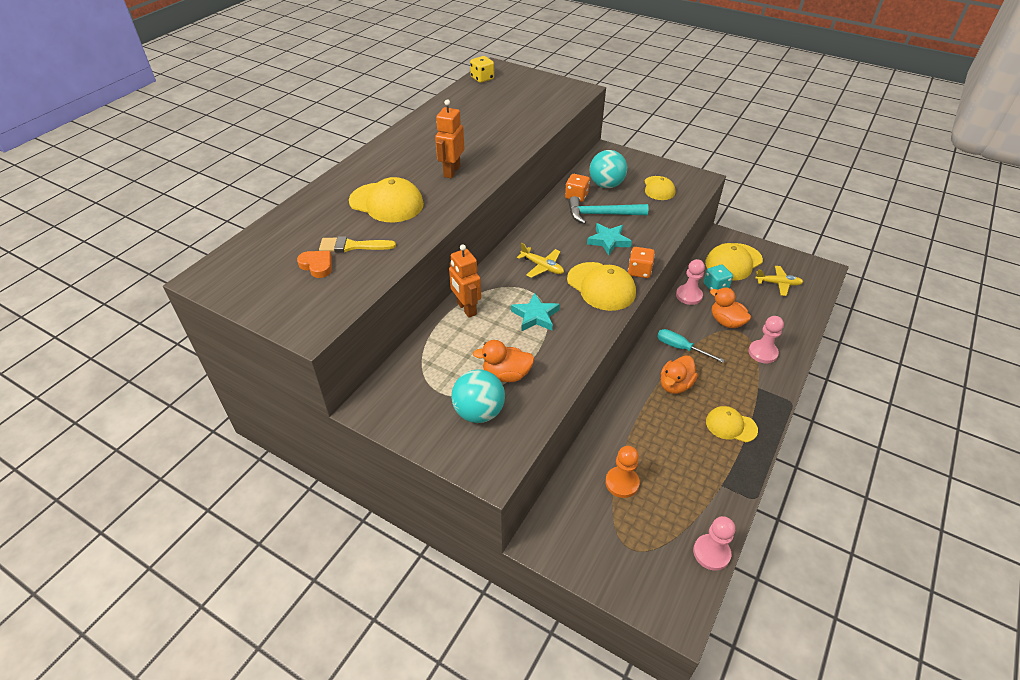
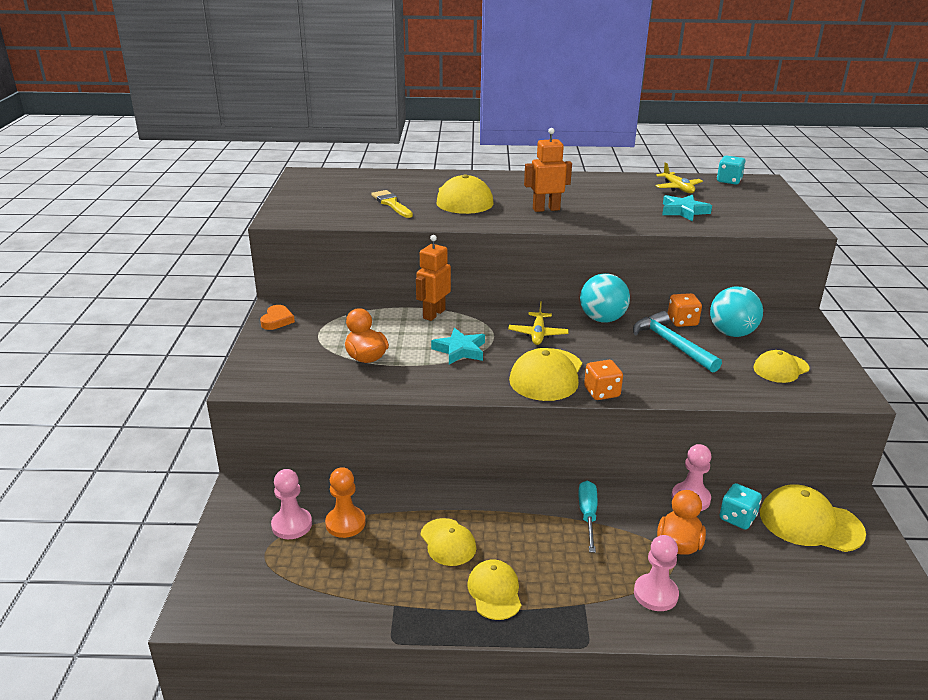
camera: 60 degrees right, 15 degrees down
orange heart [297,251,332,278] -> orange heart moved to [260,305,295,330]
turquoise ball [451,370,505,423] -> turquoise ball moved to [580,273,630,323]
yellow dice [470,56,494,83] -> turquoise dice [717,156,746,184]
turquoise star [587,223,632,256] -> turquoise star moved to [662,194,712,221]
orange duck [661,355,698,394] -> none
pink pawn [693,516,735,571] -> pink pawn moved to [271,469,312,539]
yellow plane [755,266,803,296] -> yellow plane moved to [655,163,703,193]
none -> yellow cap [420,518,476,566]

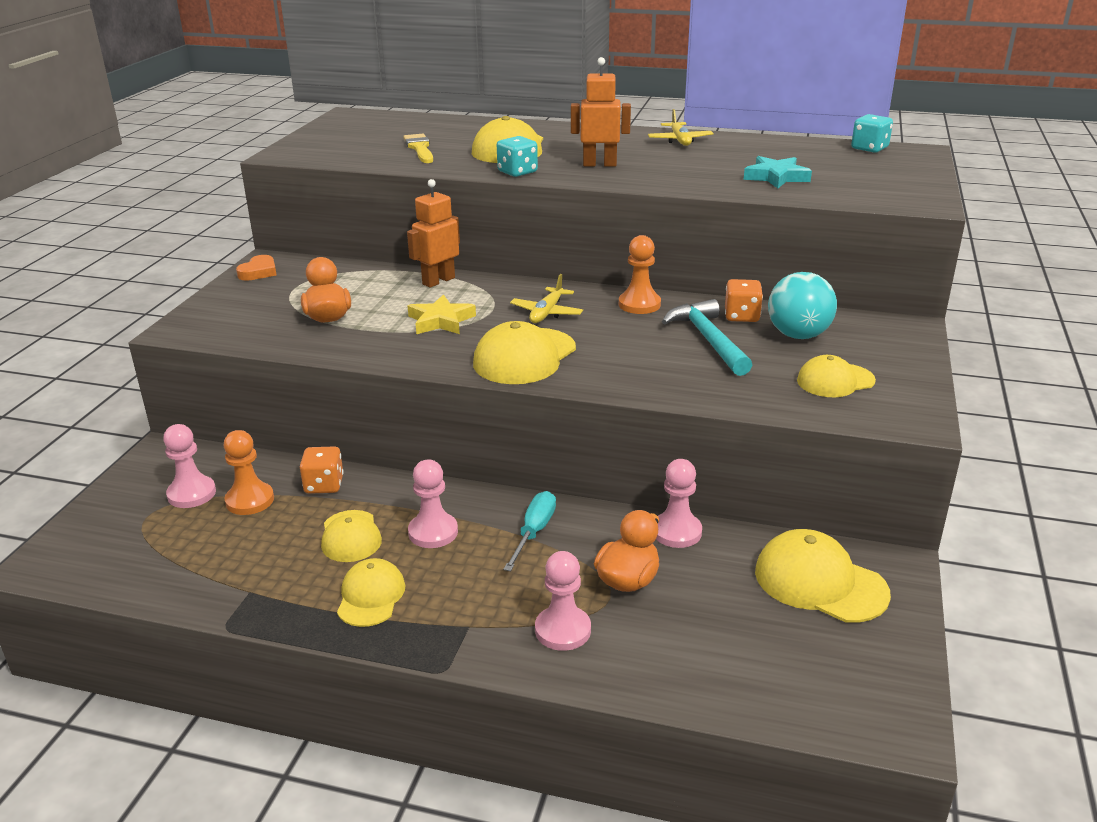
camera: 15 degrees right, 0 degrees up
turquoise star [431,328,485,365] -> yellow star [408,294,476,334]
turquoise ball [580,273,630,323] -> orange pawn [619,235,661,314]
orange dice [584,360,623,400] -> orange dice moved to [300,446,344,494]
yellow plane [655,163,703,193] -> yellow plane moved to [648,109,714,146]
turquoise dice [719,483,762,530] -> turquoise dice moved to [497,136,538,177]
none -> pink pawn [408,459,458,548]

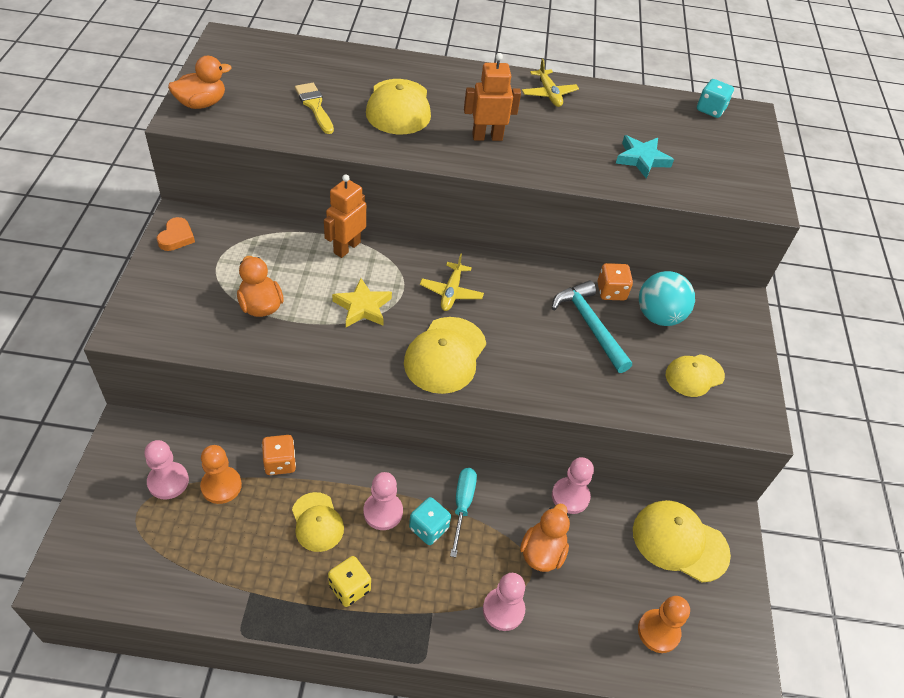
camera: 15 degrees left, 20 degrees up
yellow cap [337,558,406,627] -> yellow dice [328,556,371,607]
turquoise dice [497,136,538,177] -> turquoise dice moved to [409,497,451,545]
orange pawn [619,235,661,314] -> orange pawn moved to [638,596,690,653]
none -> orange duck [168,56,231,109]

